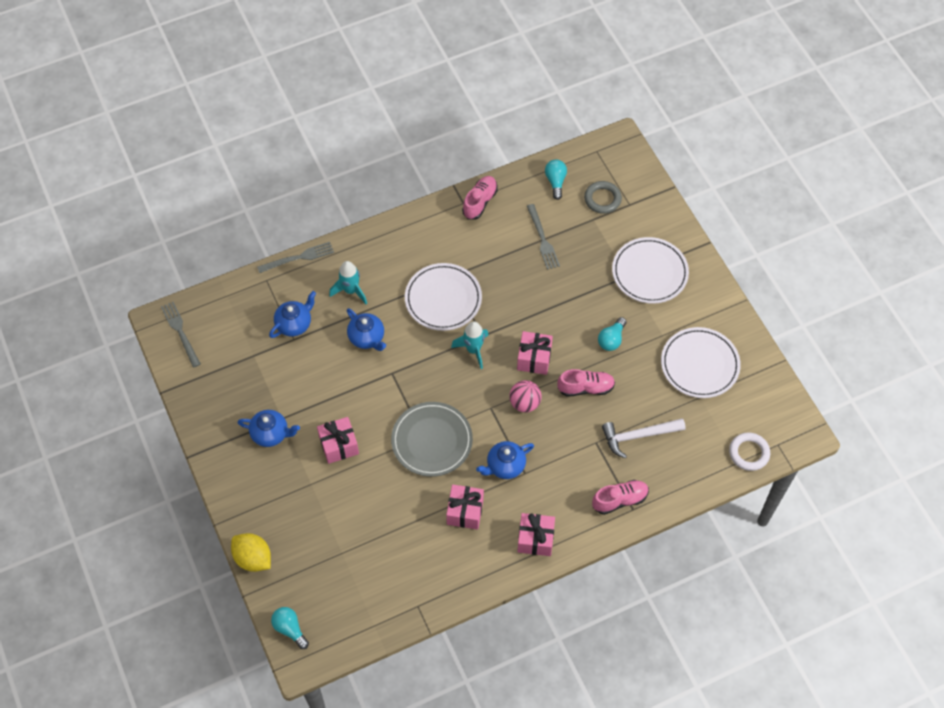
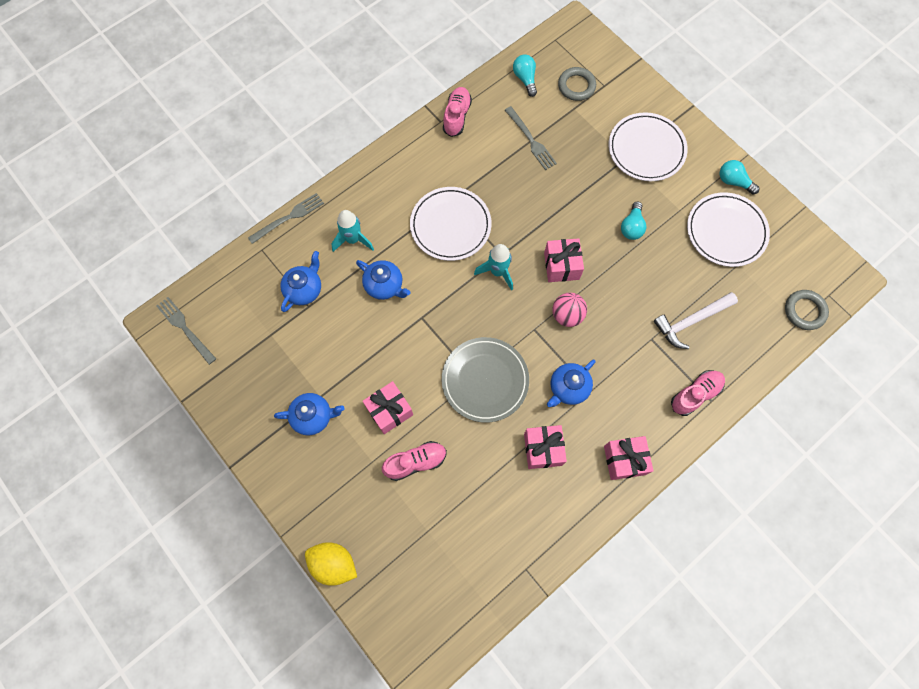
camera: 15 degrees left, 10 degrees up
turquoise light bulb [271,607,309,649] -> turquoise light bulb moved to [720,160,760,195]
pink shoe [557,369,615,397] -> pink shoe moved to [382,441,447,481]
white ring [729,432,770,471] -> grey ring [785,290,829,330]

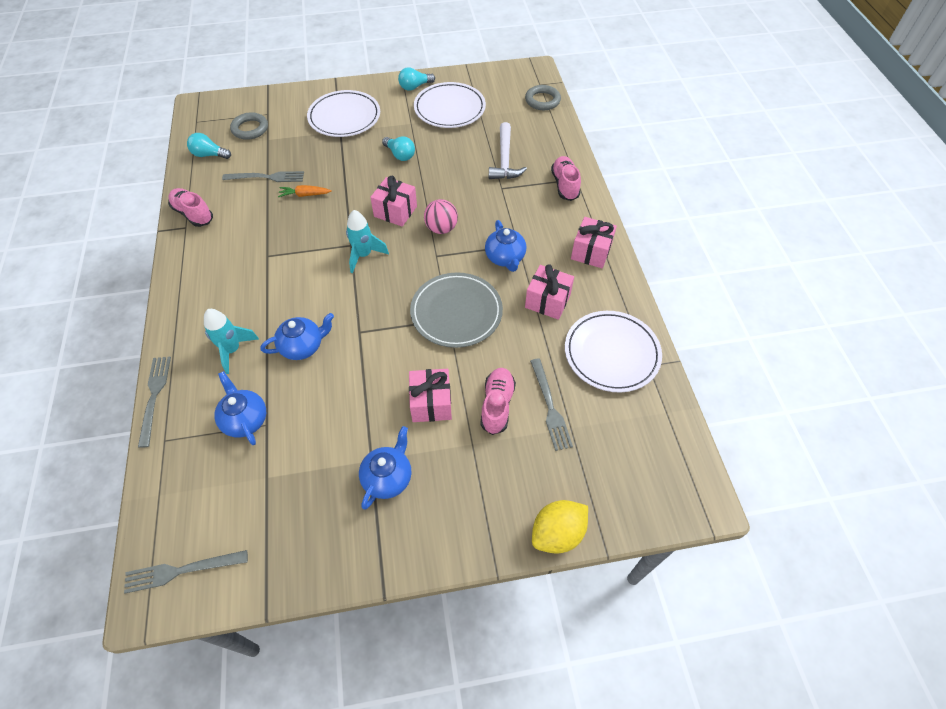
camera: 60 degrees left, 15 degrees down
white plate [410,187,492,261] -> white plate moved to [565,311,662,393]
none -> orange carrot [278,185,332,197]
none -> grey fork [530,359,573,451]

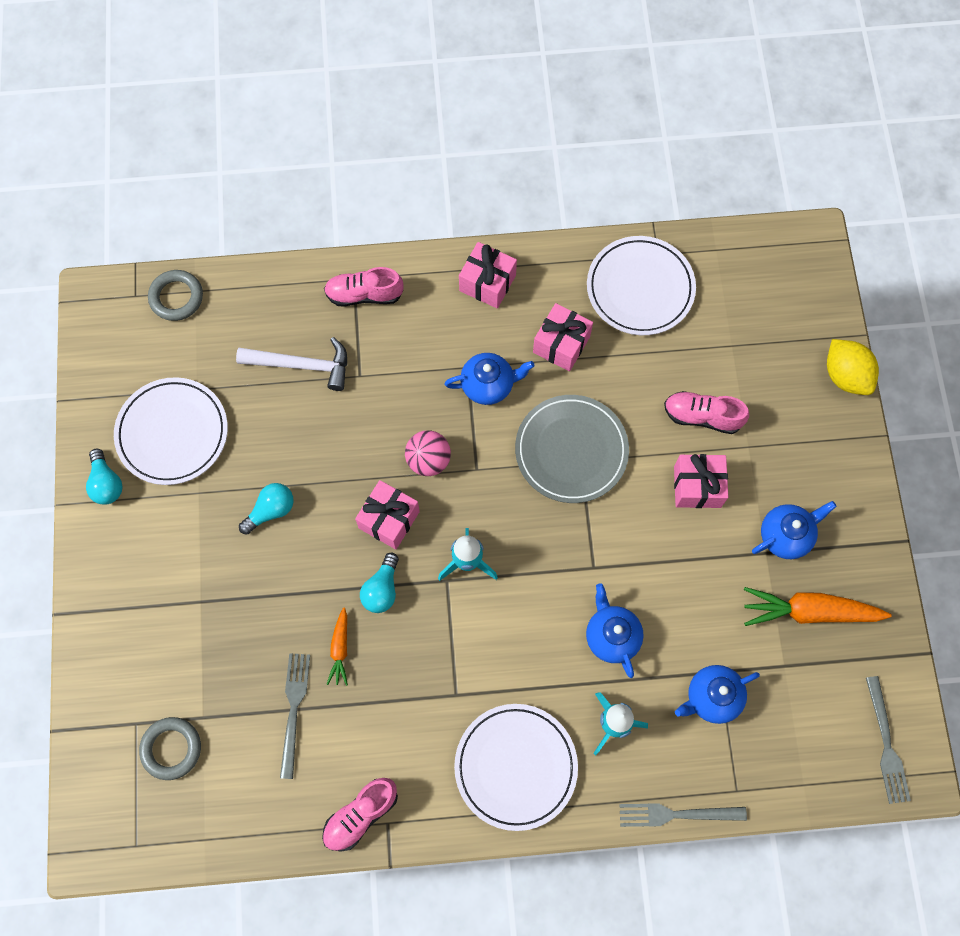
camera: 85 degrees left, 15 degrees up
turquoise light bulb [187,133,231,159] -> turquoise light bulb moved to [360,553,399,613]
white plate [307,90,380,137] -> white plate moved to [454,704,578,831]
blue teapot [359,426,411,509] -> blue teapot turned 120 degrees clockwise [752,501,837,559]
grey fork [530,359,573,451] -> none
none -> orange carrot [744,587,892,626]

